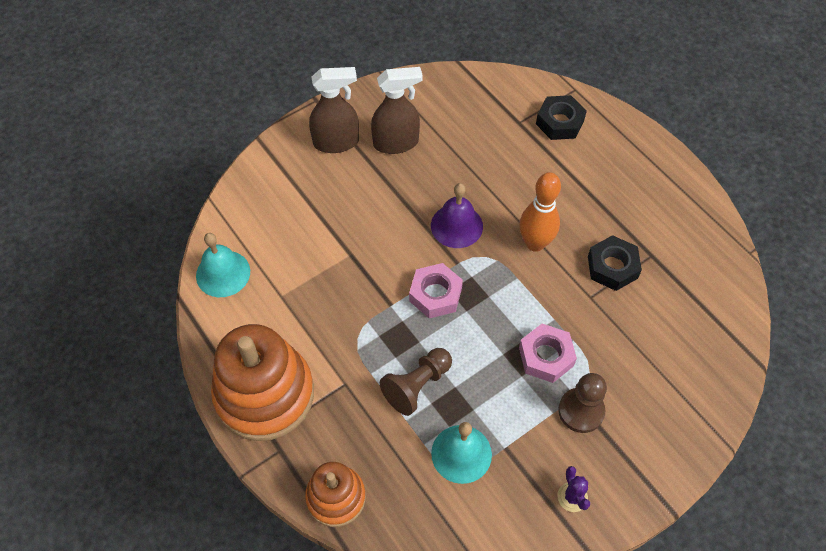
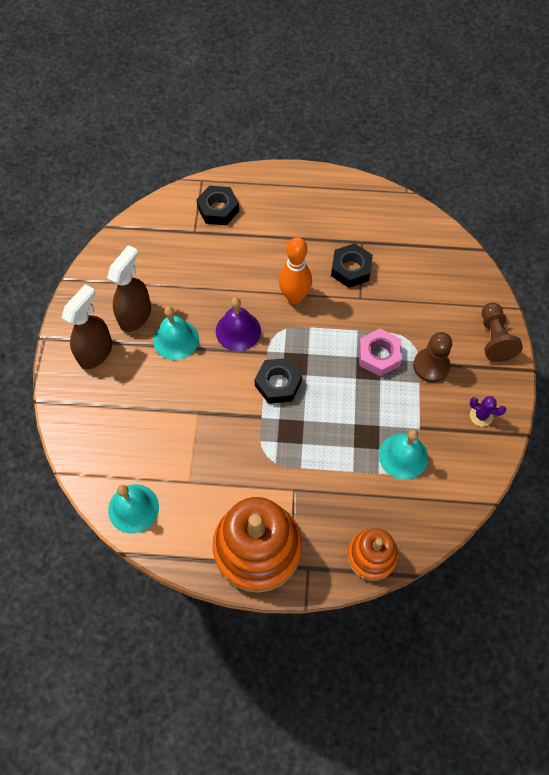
camera: 50 degrees left, 5 degrees up
brown pawn [380,348,452,416] -> brown pawn moved to [482,302,523,362]
pink nut [409,263,463,318] -> black nut [255,358,302,404]
none -> turquoise bell [153,306,199,360]

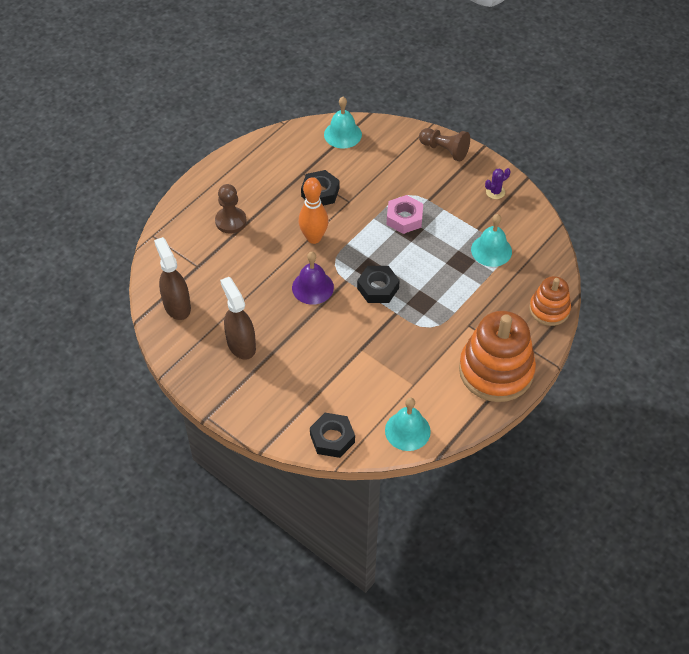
camera: 55 degrees left, 10 degrees down
brown spray bottle [61,284,112,369] -> brown spray bottle moved to [154,237,191,320]
turquoise bell [153,306,199,360] -> turquoise bell moved to [324,97,362,149]
black nut [196,186,239,225] -> black nut moved to [310,413,355,458]
brown pawn [413,332,452,382] -> brown pawn moved to [215,184,246,234]

